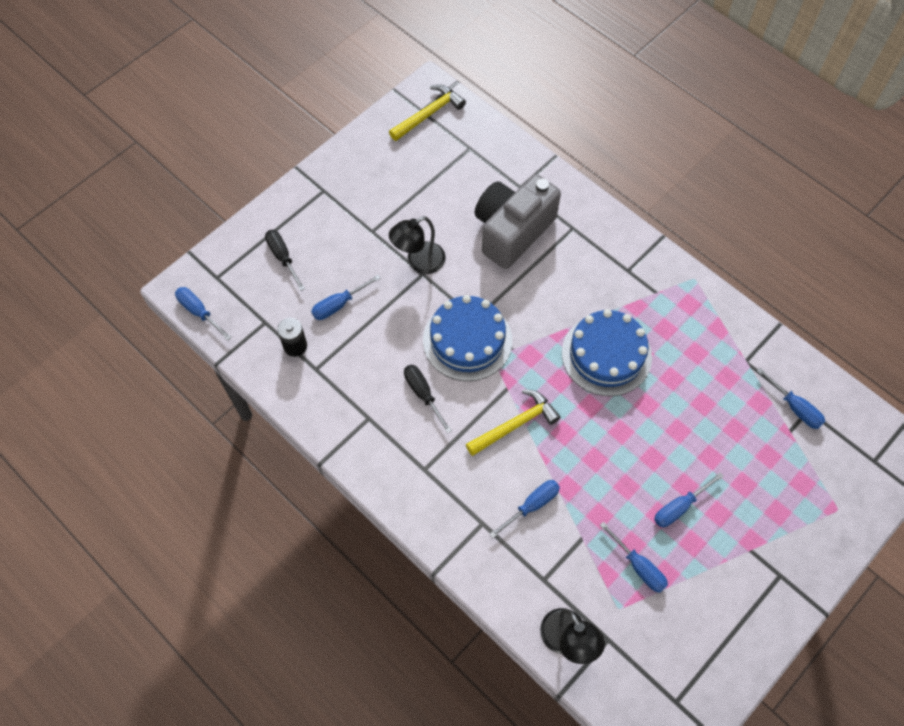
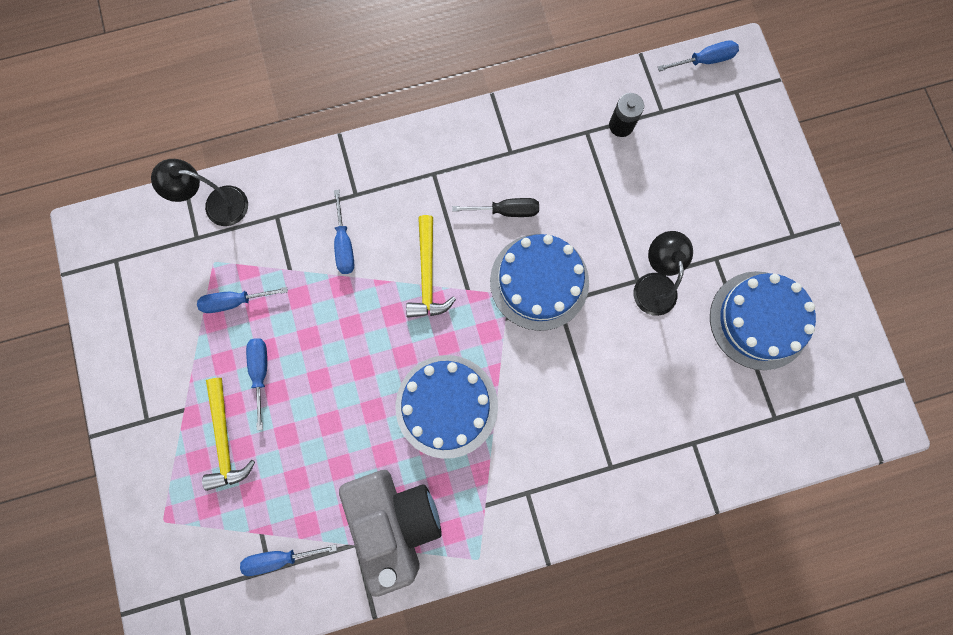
camera: 120 degrees right, 15 degrees up
black screwdriver [265,230,305,291] -> none
blue screwdriver [311,275,380,320] -> none
yellow hammer [389,85,466,141] -> yellow hammer moved to [202,378,255,491]
grey camera [474,174,561,269] -> grey camera moved to [339,470,442,597]
none -> blue cake [710,271,816,370]

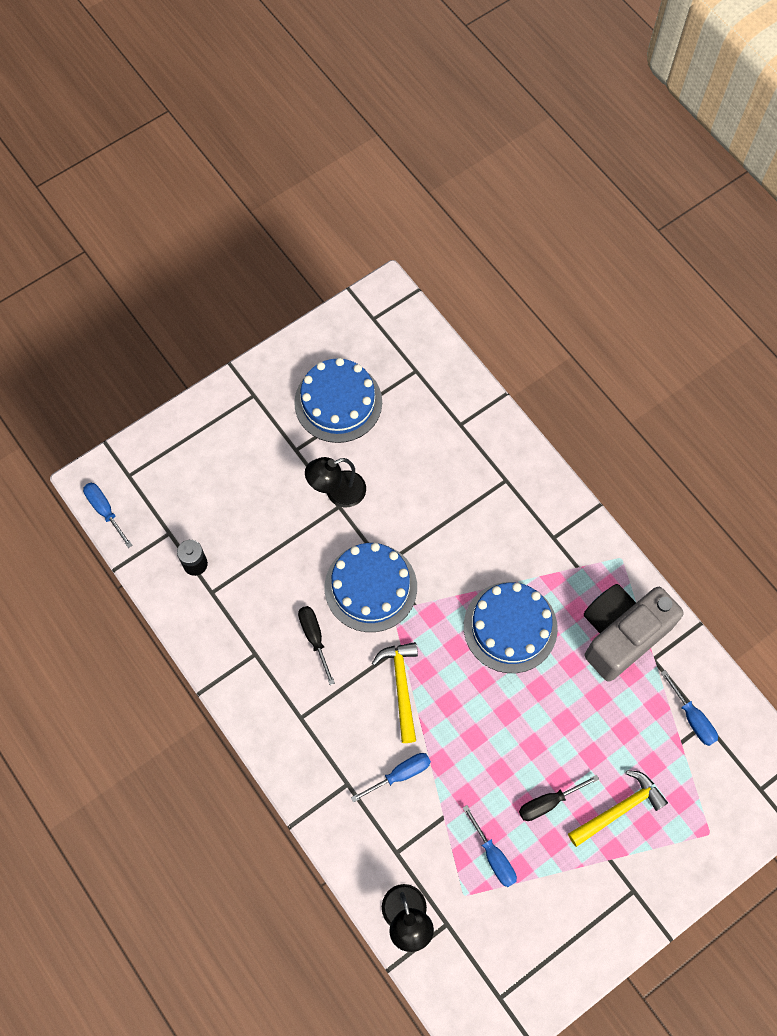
camera: 110 degrees left, 10 degrees down
blue screwdriver [246,338,267,430] -> black screwdriver [519,775,600,821]
yellow hammer [406,215,456,318] -> yellow hammer turned 75 degrees counterclockwise [372,642,418,743]

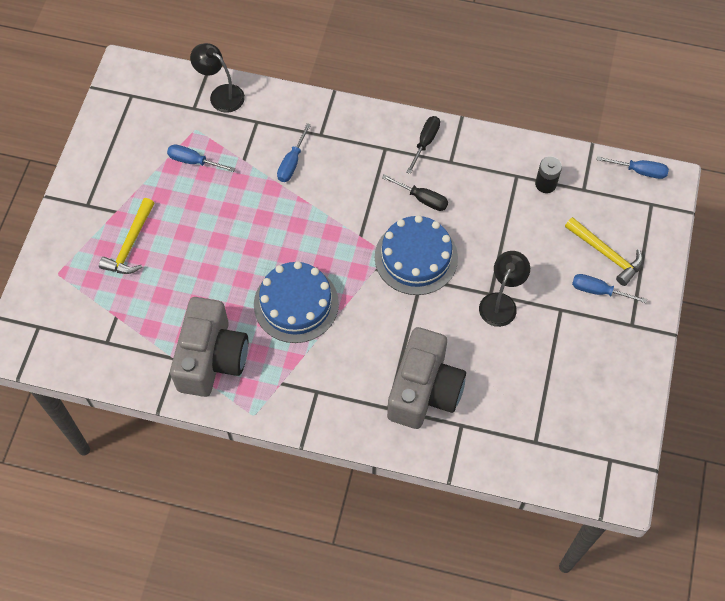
camera: 140 degrees right, 5 degrees down
blue cake [294,358,382,443] -> none
yellow hammer [372,642,418,743] -> yellow hammer moved to [565,217,643,286]
black screwdriver [519,775,600,821] -> black screwdriver moved to [406,116,440,174]
blue screwdriver [661,670,718,746] -> blue screwdriver moved to [572,274,647,303]
none -> grey camera [387,327,466,429]

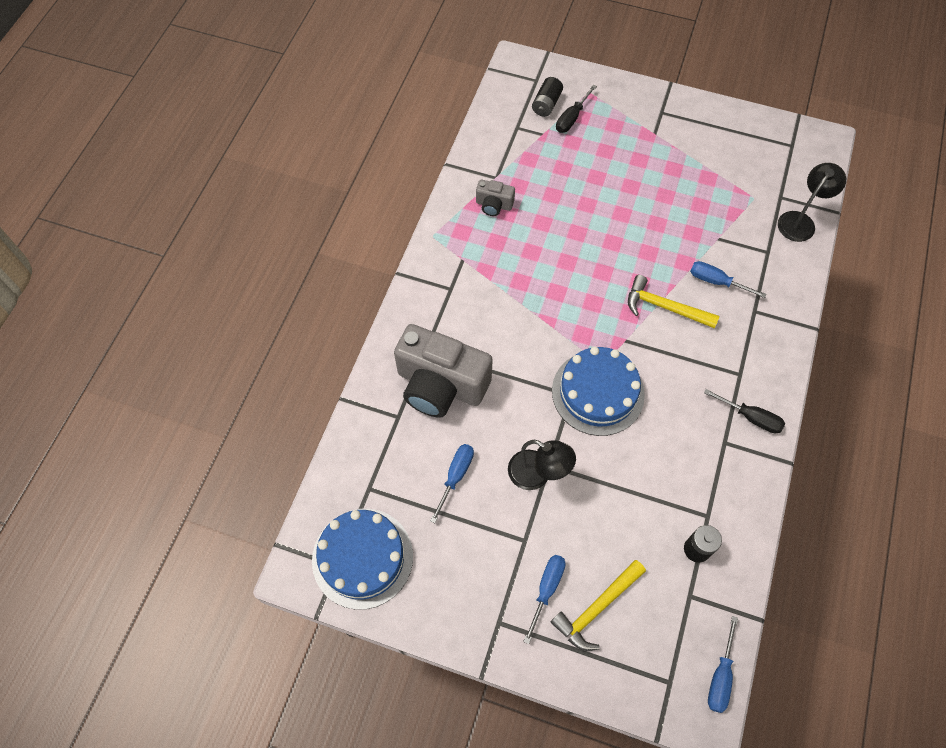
camera: 95 degrees right, 0 degrees up
yellow hammer [99,198,154,274] -> yellow hammer moved to [628,275,719,328]
blue screwdriver [167,144,235,172] -> blue screwdriver moved to [430,444,474,523]
grey camera [170,297,248,397] -> grey camera [476,180,515,216], size x0.45
blue cake [254,261,339,343] -> blue cake moved to [312,509,413,610]
black screwdriver [382,174,448,211] -> black screwdriver moved to [556,84,597,133]
none -> black battery [532,77,563,117]

